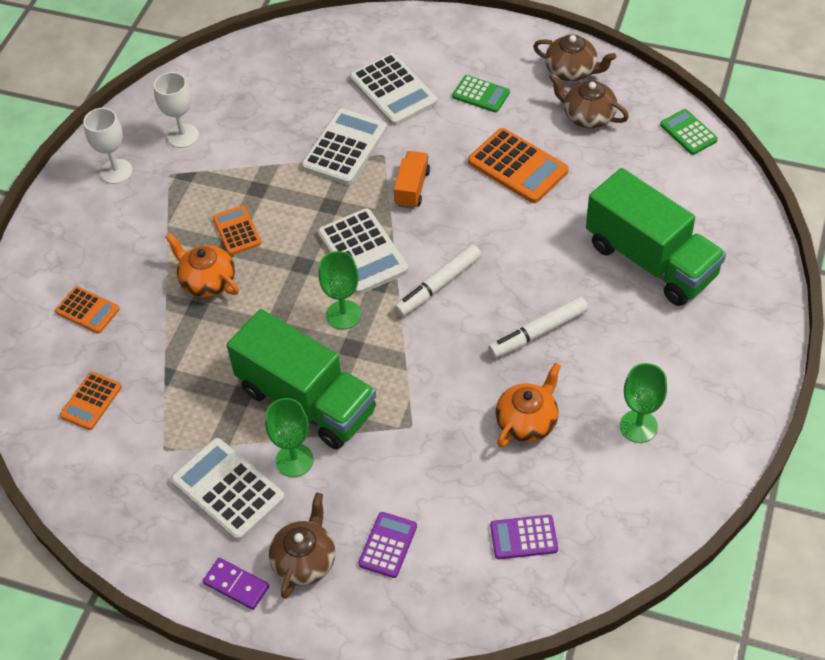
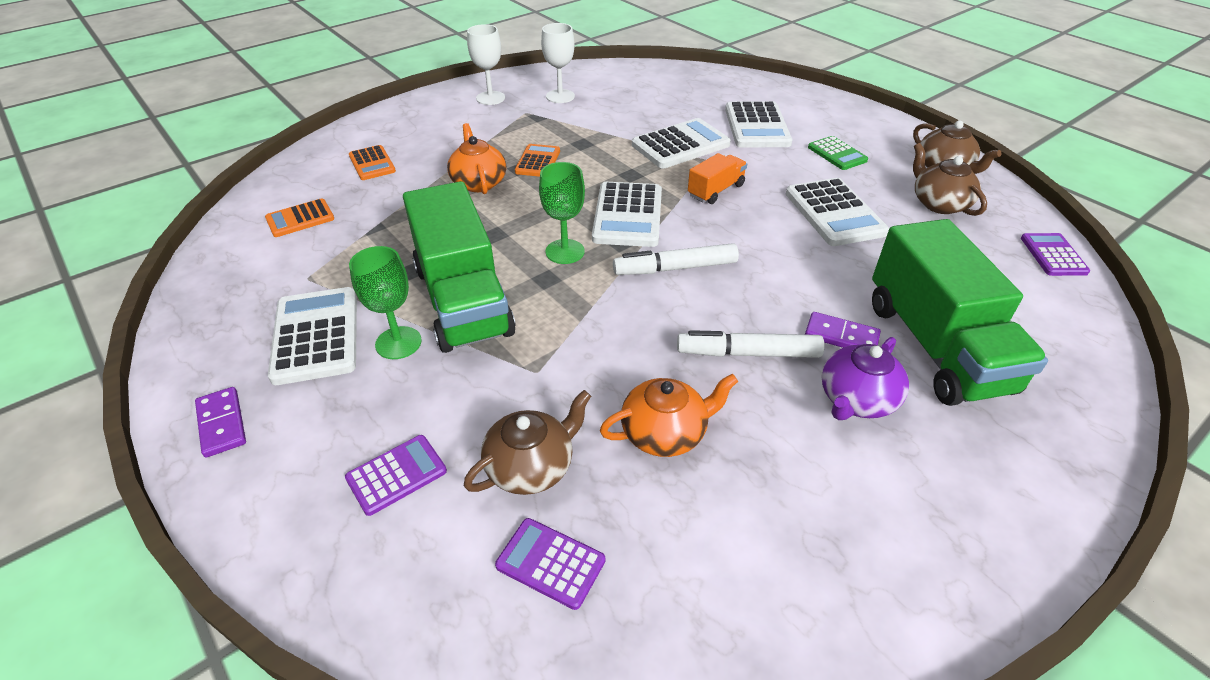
camera: 30 degrees right, 10 degrees down
brown teapot [269,493,335,599] -> brown teapot moved to [464,390,591,495]
orange calculator [468,128,569,203] -> white calculator [786,178,889,246]
green goblet [620,363,667,443] -> none
green calculator [660,109,718,155] -> purple calculator [1021,233,1090,276]
none -> purple domino [805,312,881,348]
none -> purple teapot [822,337,909,420]

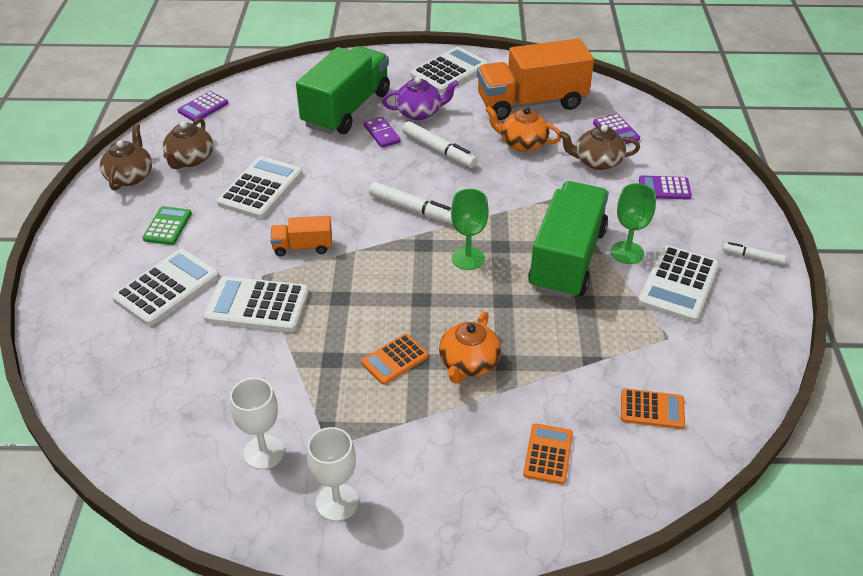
camera: 140 degrees left, 0 degrees up
purple domino [195,387,246,458] -> white marker [722,242,786,265]
white calculator [592,182,662,247] -> white calculator moved to [411,47,489,93]
none -> orange truck [477,38,594,120]

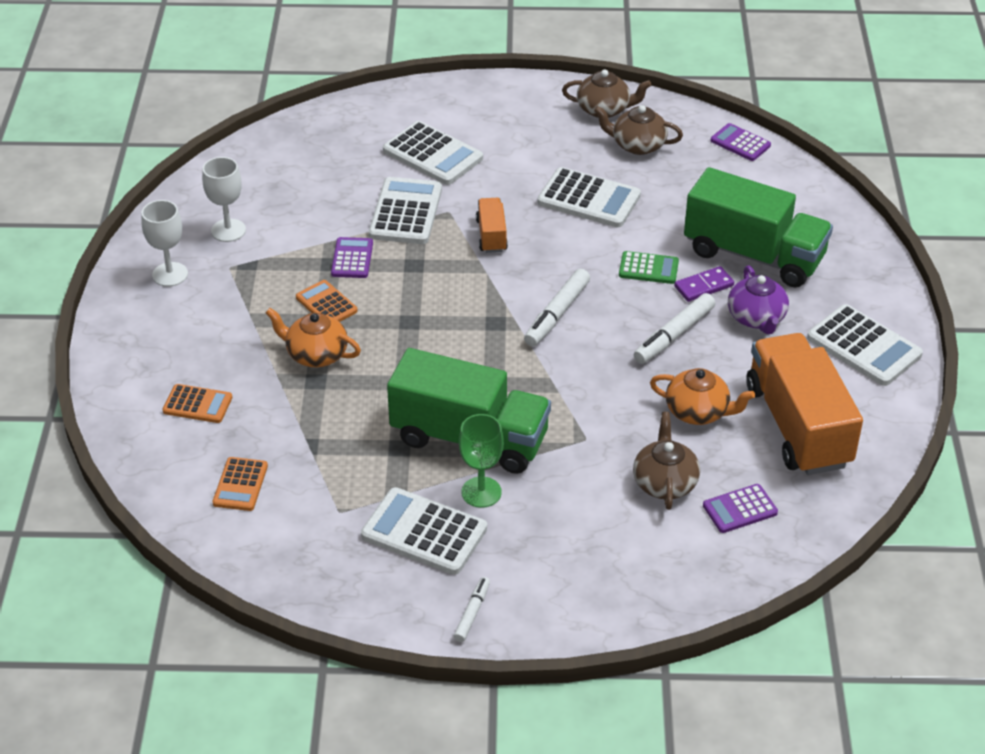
camera: 90 degrees right, 0 degrees up
green calculator [142,206,192,245] -> green calculator moved to [619,251,679,284]
green goblet [451,189,489,270] -> none
orange teapot [486,106,561,152] -> orange teapot turned 90 degrees clockwise [650,368,755,425]
purple calculator [639,175,692,200] -> purple calculator moved to [331,237,373,278]

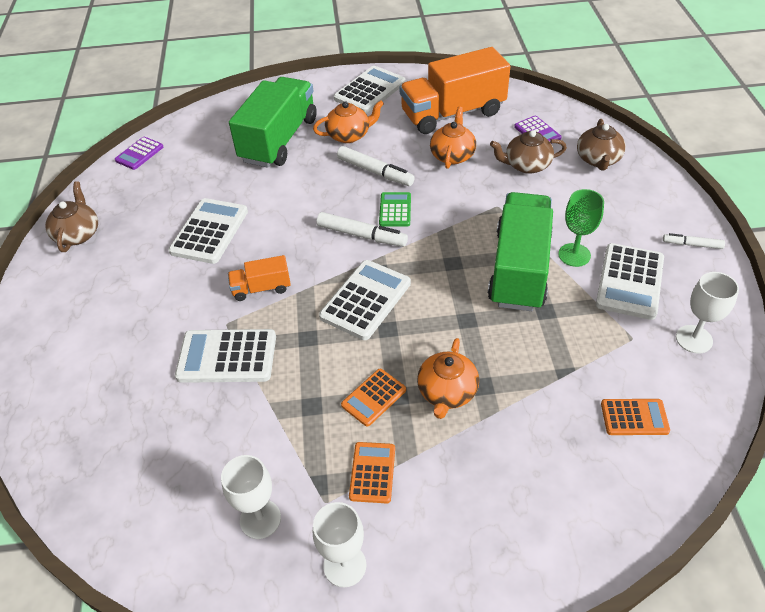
camera: 95 degrees left, 5 degrees up
orange calculator [162,384,232,423] -> orange calculator moved to [349,442,395,504]
purple calculator [331,237,373,278] -> none
white calculator [383,121,483,185] -> white calculator moved to [319,260,411,340]
brown teapot [594,105,683,155] -> brown teapot moved to [577,119,626,170]
green calculator [619,251,679,284] -> green calculator moved to [379,192,411,227]
purple domino [674,266,734,302] -> none
purple teapot [728,265,789,334] -> orange teapot [313,101,384,143]
none -> white goblet [676,272,739,354]

